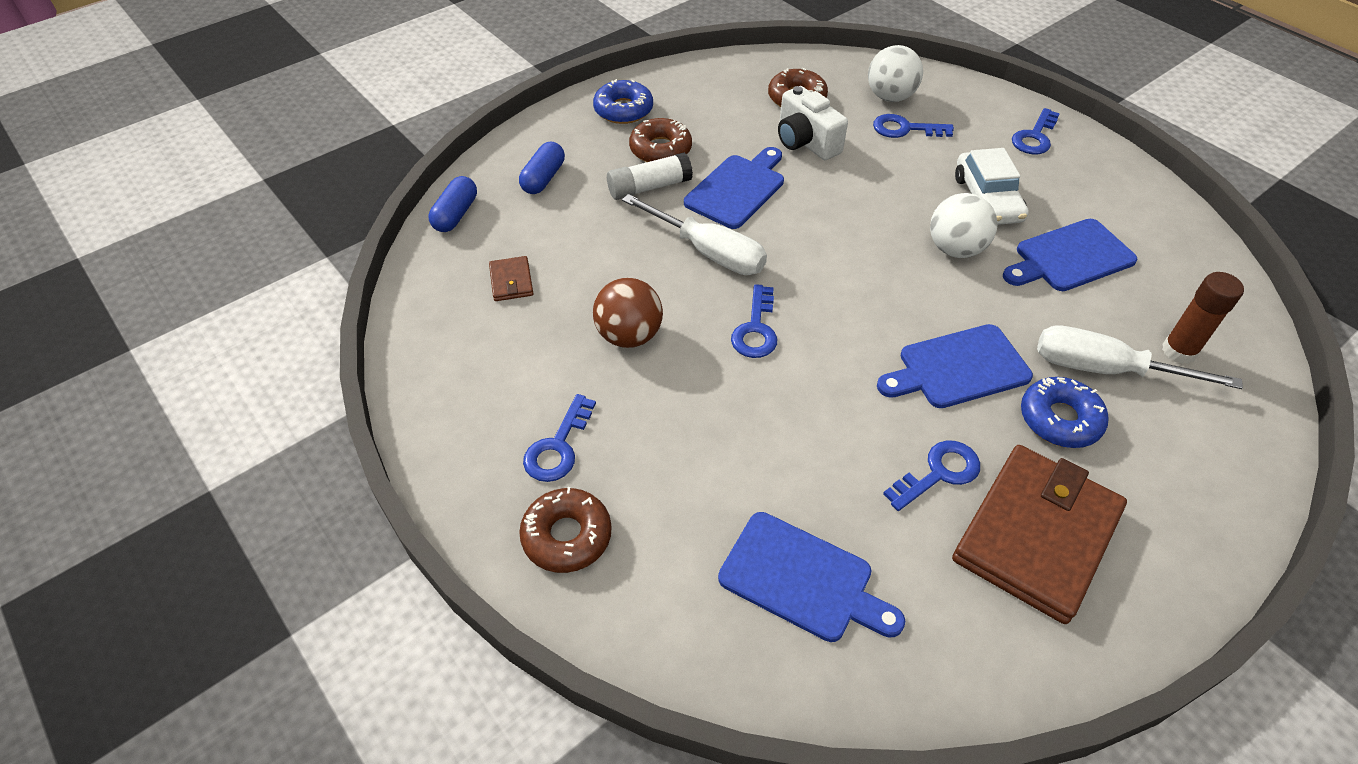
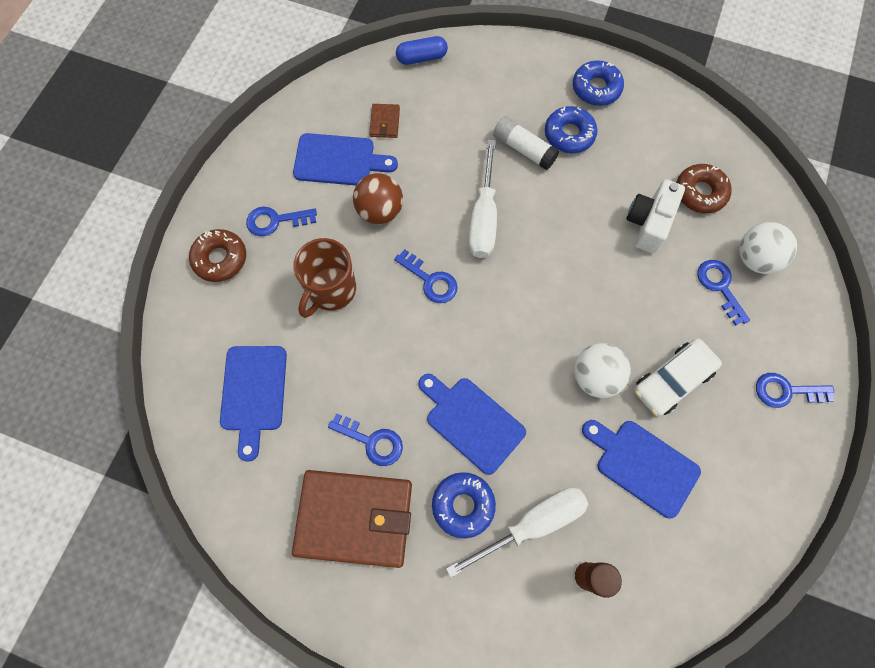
camera: 60 degrees right, 20 degrees up
brown wallet [489,256,533,301] -> brown wallet turned 45 degrees counterclockwise [369,104,400,138]
blue capsule [519,141,565,194] -> none
brown donut [629,118,692,162] -> blue donut [545,106,597,153]
blue cutting board [684,147,784,229] -> blue cutting board moved to [293,133,398,185]
blue key [731,284,777,358] -> blue key turned 120 degrees counterclockwise [394,249,458,303]
white screwdriver [1037,325,1243,389] -> white screwdriver turned 75 degrees clockwise [446,488,588,578]
none -> brown mug [293,238,356,318]

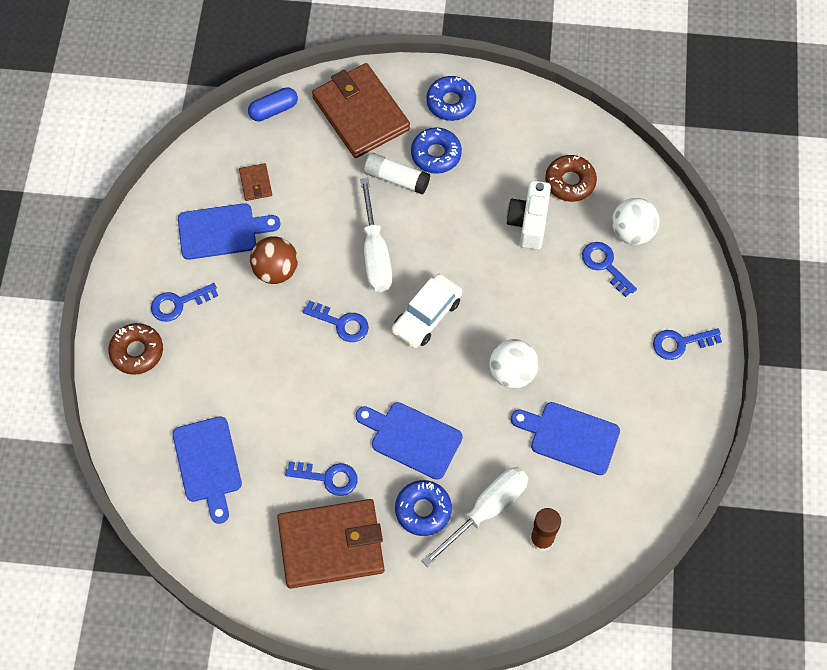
camera: 15 degrees left, 5 degrees down
brown mug [293,238,356,318] -> none
white car [634,339,722,416] -> white car moved to [392,274,462,348]
none -> brown wallet [312,63,410,158]

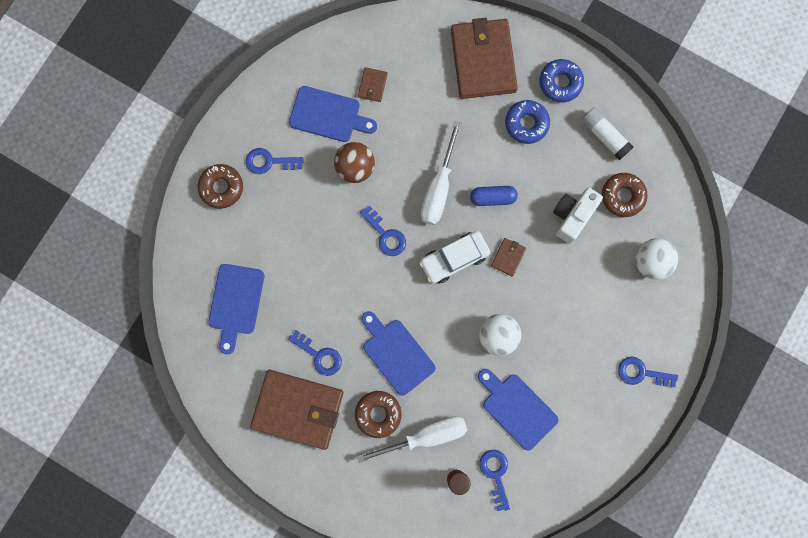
camera: 25 degrees right, 15 degrees up
blue capsule [248,87,298,121] -> blue capsule moved to [470,186,518,206]
white glue stick [364,153,430,195] -> white glue stick moved to [581,107,633,160]
blue donut [395,480,452,536] -> brown donut [355,391,402,438]
blue key [582,242,637,297] -> blue key moved to [479,450,510,511]
none -> brown wallet [491,238,526,277]

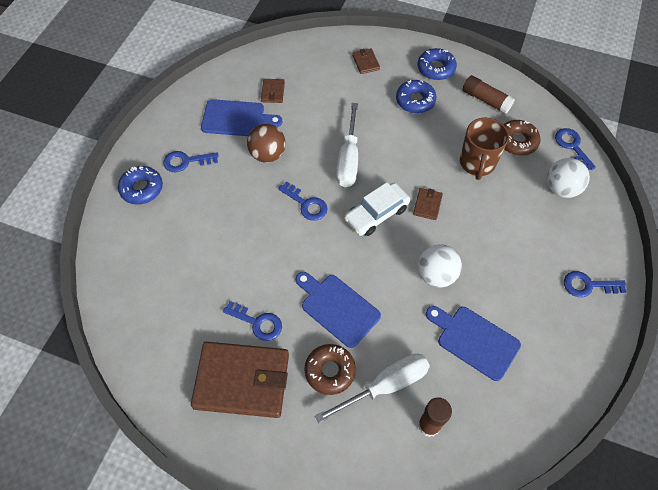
camera: 10 degrees left, 20 degrees down
brown donut [198,164,243,209] -> blue donut [118,166,163,205]
blue cutting board [208,264,264,354] -> none
brown wallet [451,18,518,99] -> brown wallet [352,48,380,74], size x0.41
blue capsule [470,186,518,206] -> none
blue key [479,450,510,511] -> blue key moved to [555,128,596,170]
white camera [553,188,603,244] -> brown mug [460,118,509,180]
white glue stick [581,107,633,160] -> brown glue stick [463,75,515,114]

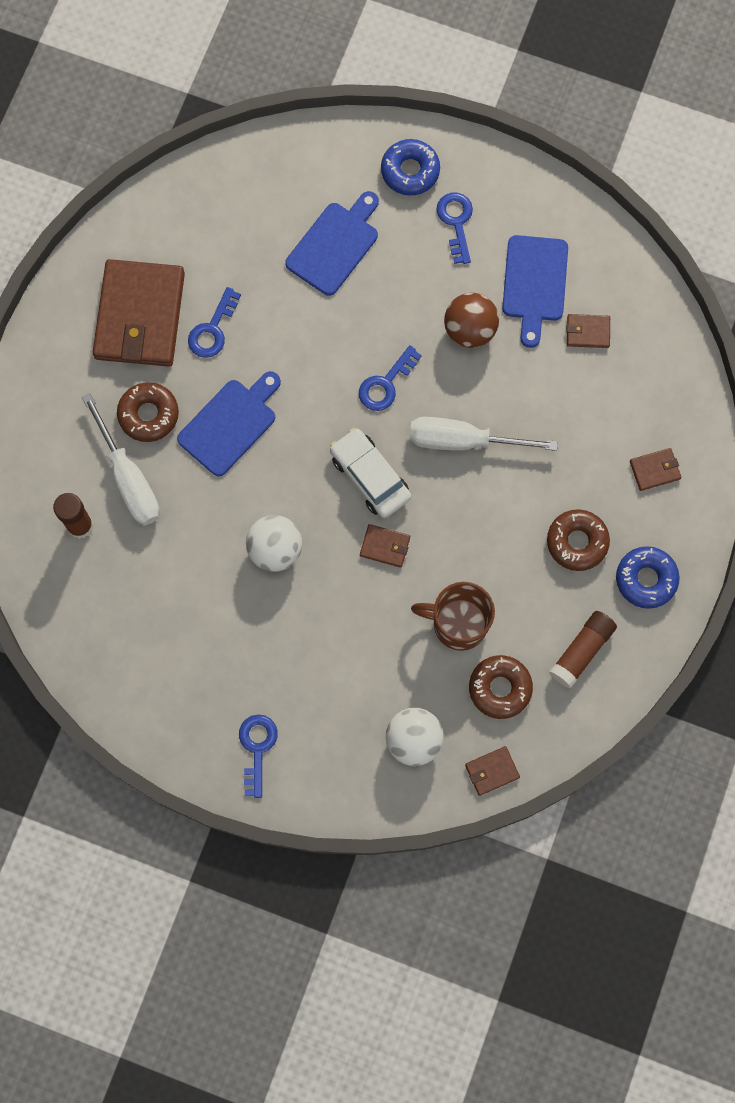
camera: 90 degrees right, 15 degrees up
blue donut [396,80,436,113] -> brown donut [547,509,610,571]
blue cutting board [426,306,521,381] -> blue cutting board moved to [285,191,379,296]
blue key [555,128,596,170] -> brown wallet [465,746,520,796]

